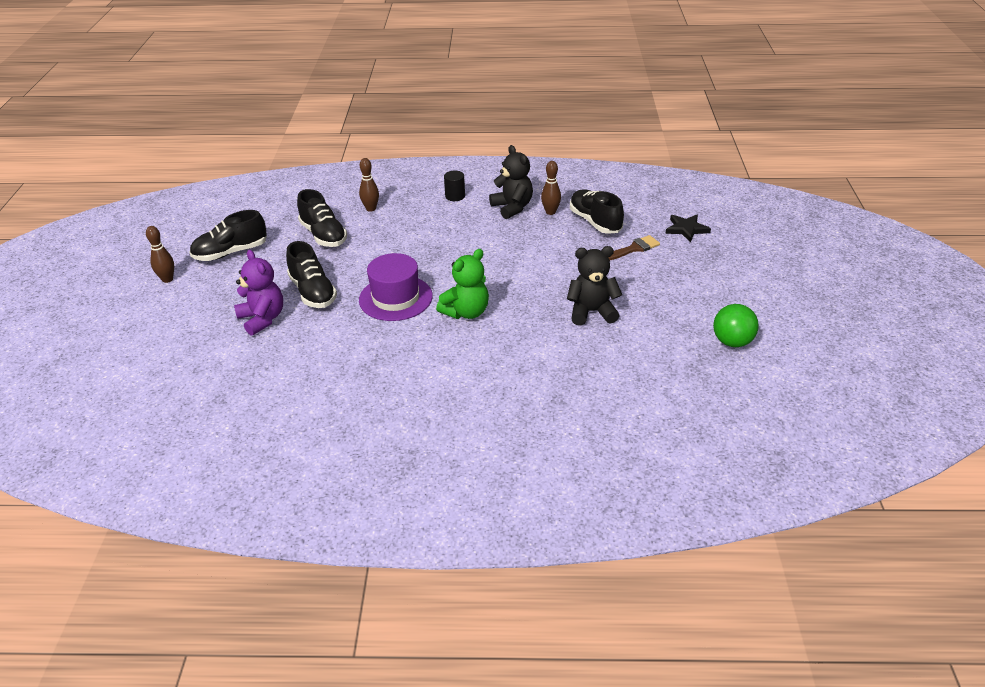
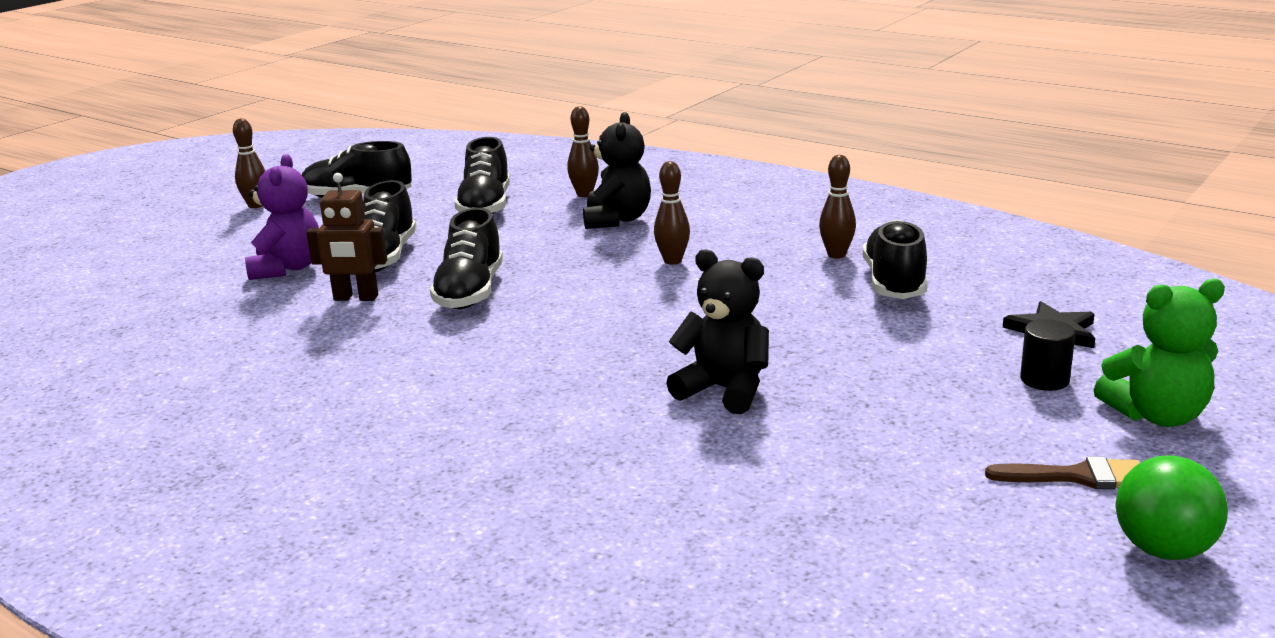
camera: 35 degrees right, 15 degrees down
purple hat [359,253,433,321] -> black shoe [430,208,503,309]
green teddy bear [436,249,489,319] -> green teddy bear moved to [1094,279,1225,427]
black cylinder [444,171,465,201] -> black cylinder moved to [1020,319,1076,391]
black teddy bear [489,145,533,219] -> black teddy bear moved to [583,112,651,229]
brown brush [608,235,660,260] -> brown brush moved to [985,457,1139,489]
green ball [713,304,759,347] -> green ball moved to [1115,455,1228,560]
none -> brown robot [306,173,387,301]
none -> brown bowling pin [654,161,690,265]

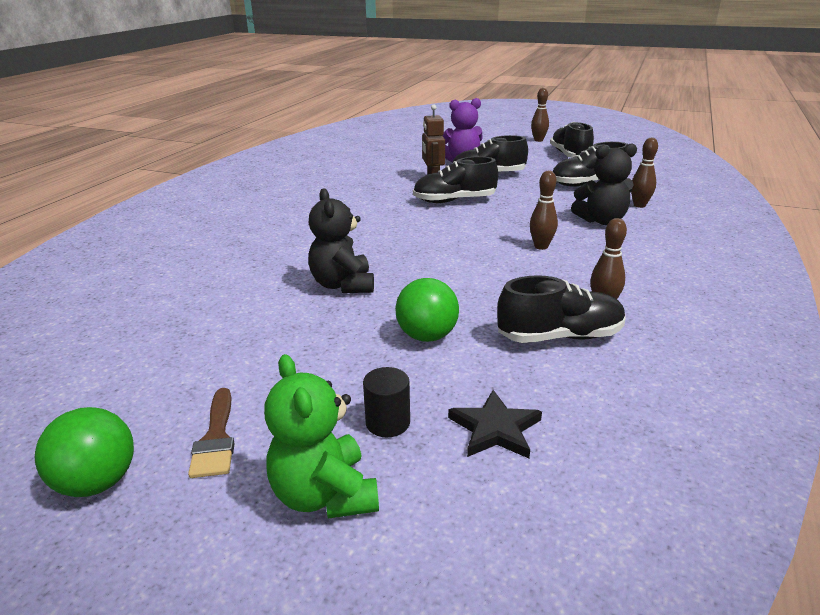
camera: 75 degrees right, 5 degrees up
black teddy bear [666,249,769,414] -> black teddy bear turned 150 degrees clockwise [308,188,374,293]
none -> green ball [395,278,459,342]

